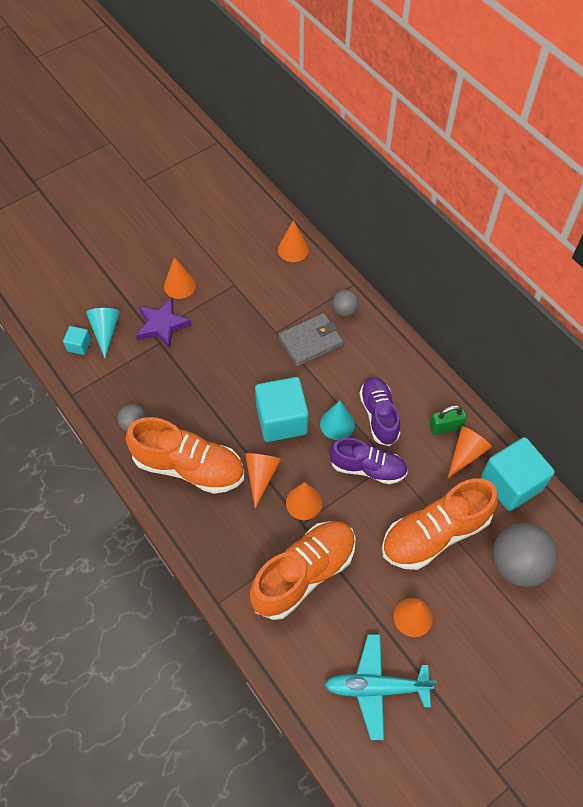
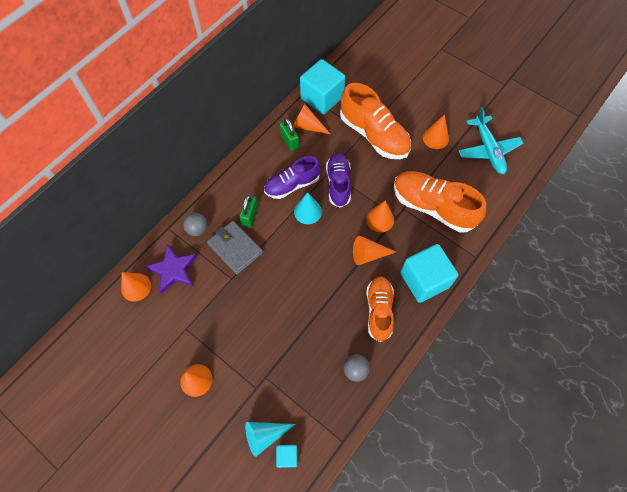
camera: 105 degrees left, 5 degrees up
orange shoe [126,417,244,494] -> orange shoe [366,277,394,342], size x0.66
purple star [136,297,192,349] -> purple star moved to [145,244,197,294]
turquoise cube [255,377,309,442] -> turquoise cube moved to [400,244,459,303]
grey ball [493,523,558,587] -> none
none -> green padlock [240,195,258,228]

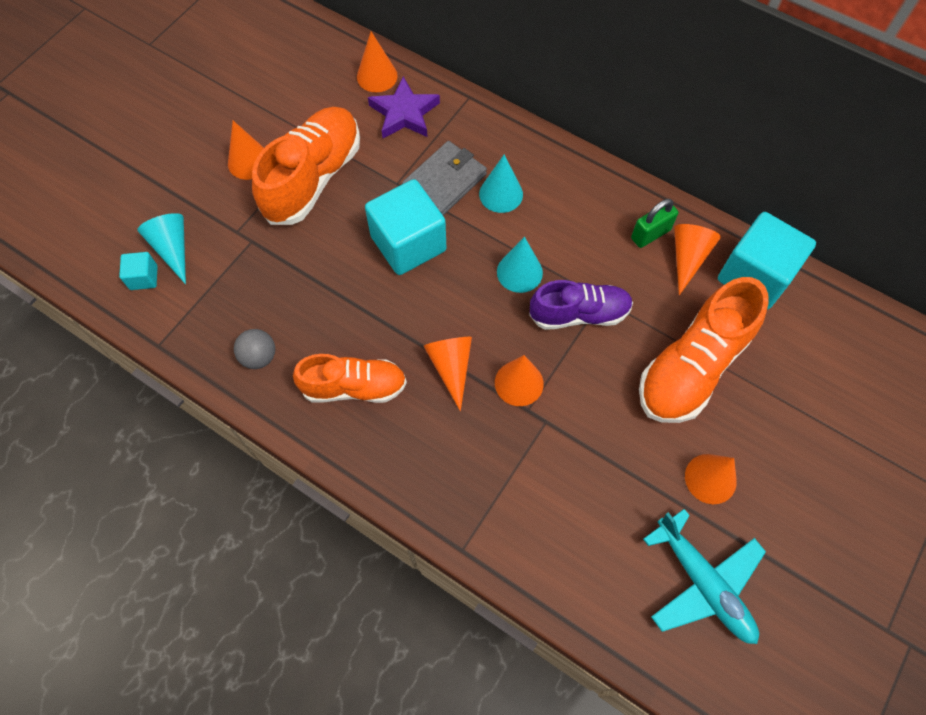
camera: 85 degrees right, 0 degrees up
grey ball [183,213,207,236] -> none
green padlock [240,195,258,228] -> turquoise cone [479,155,523,213]
purple shoe [264,156,320,199] -> none
orange shoe [394,171,487,233] -> orange shoe moved to [252,107,360,225]
turquoise cube [400,244,459,303] -> turquoise cube moved to [365,179,446,275]
turquoise plane [458,107,523,174] -> turquoise plane turned 105 degrees counterclockwise [643,509,766,644]

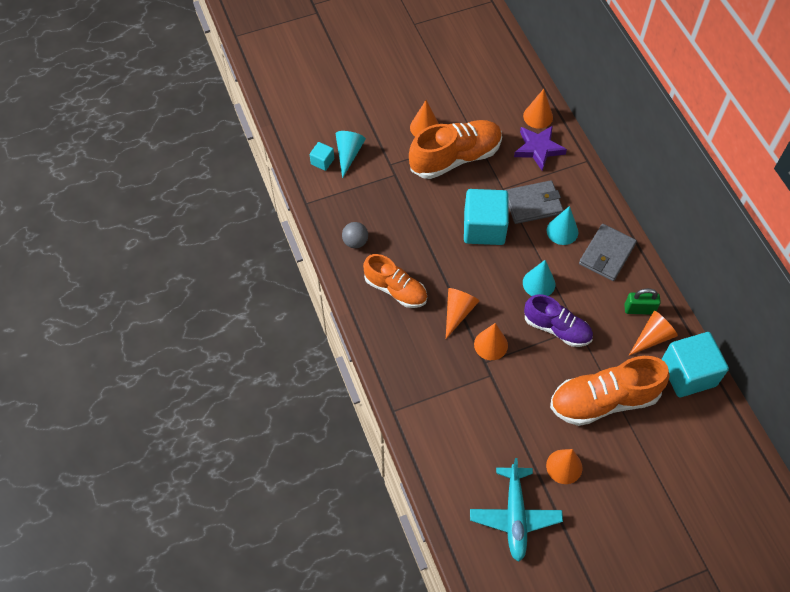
camera: 35 degrees right, 5 degrees down
none -> grey wallet [579,224,637,281]

